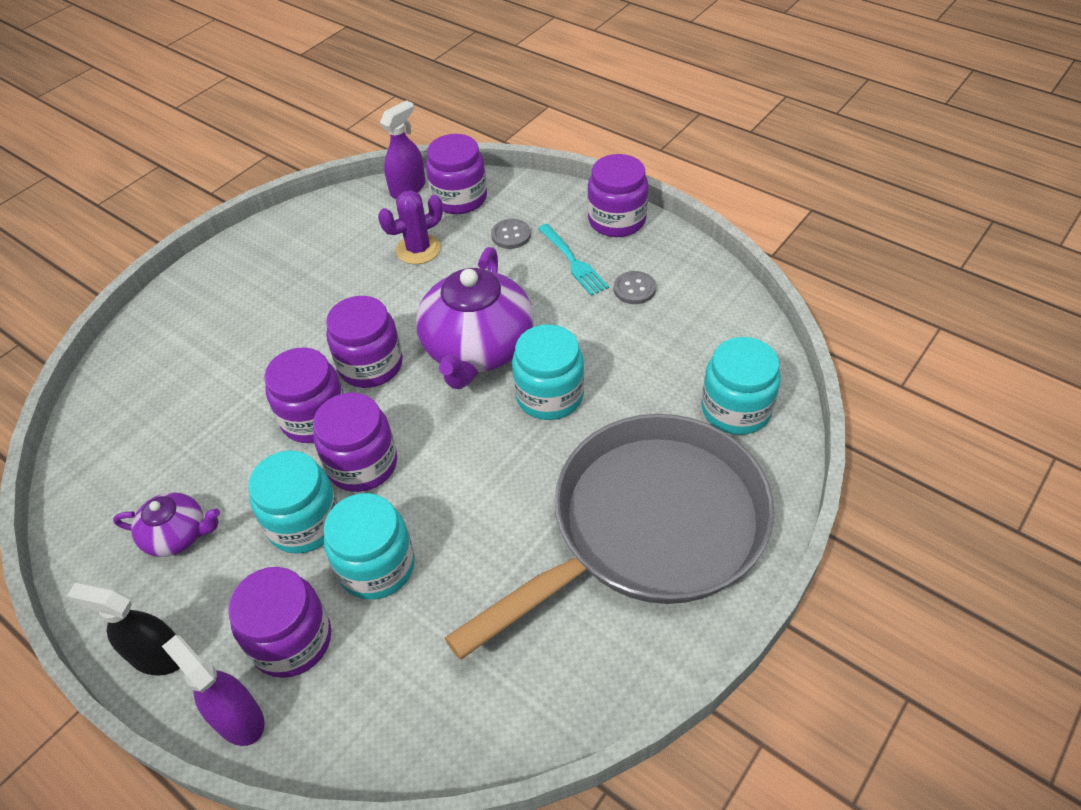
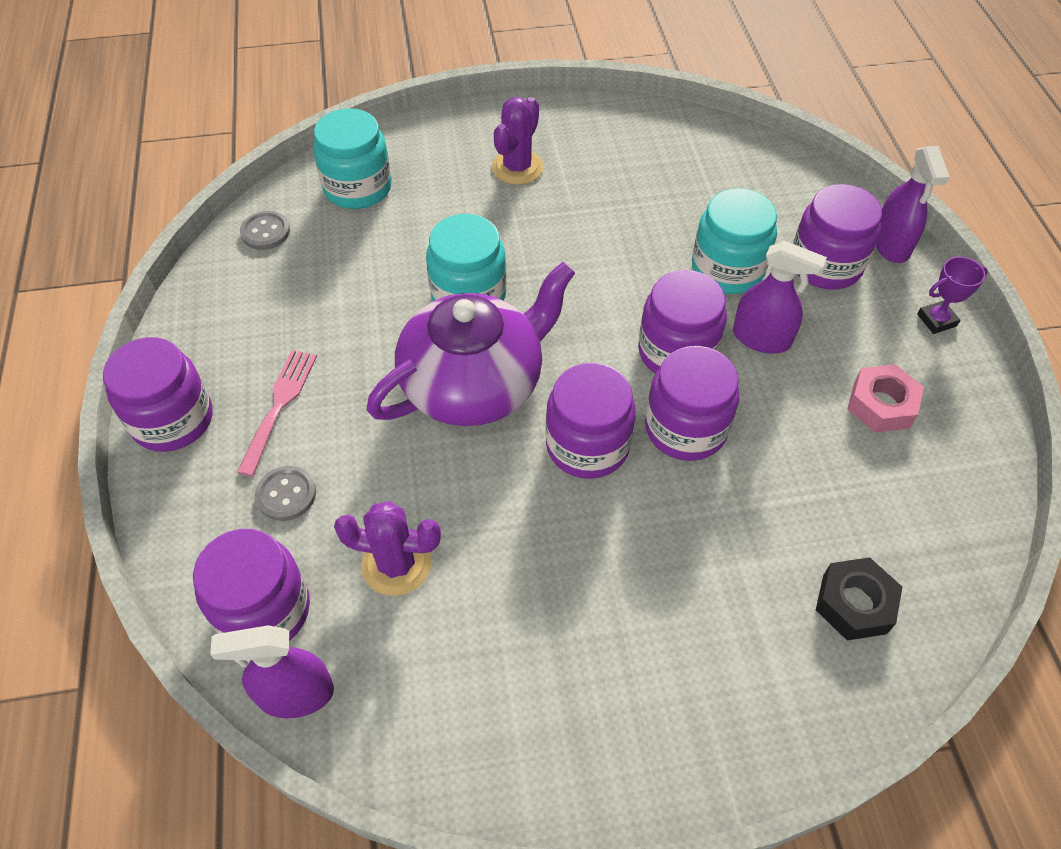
camera: 140 degrees left, 5 degrees up
black spray bottle [66,582,180,675] -> purple trophy [917,256,988,334]
purple teapot [113,492,220,557] -> pink nut [847,364,924,433]
turquoise jar [249,451,338,554] -> purple spray bottle [733,241,827,353]
grey pan [444,414,774,660] -> purple cactus [492,97,544,185]
turquoise fork [538,224,609,296] -> pink fork [237,350,317,477]
grey button [614,271,656,304] -> grey button moved to [240,211,290,250]
none -> black nut [816,557,902,641]

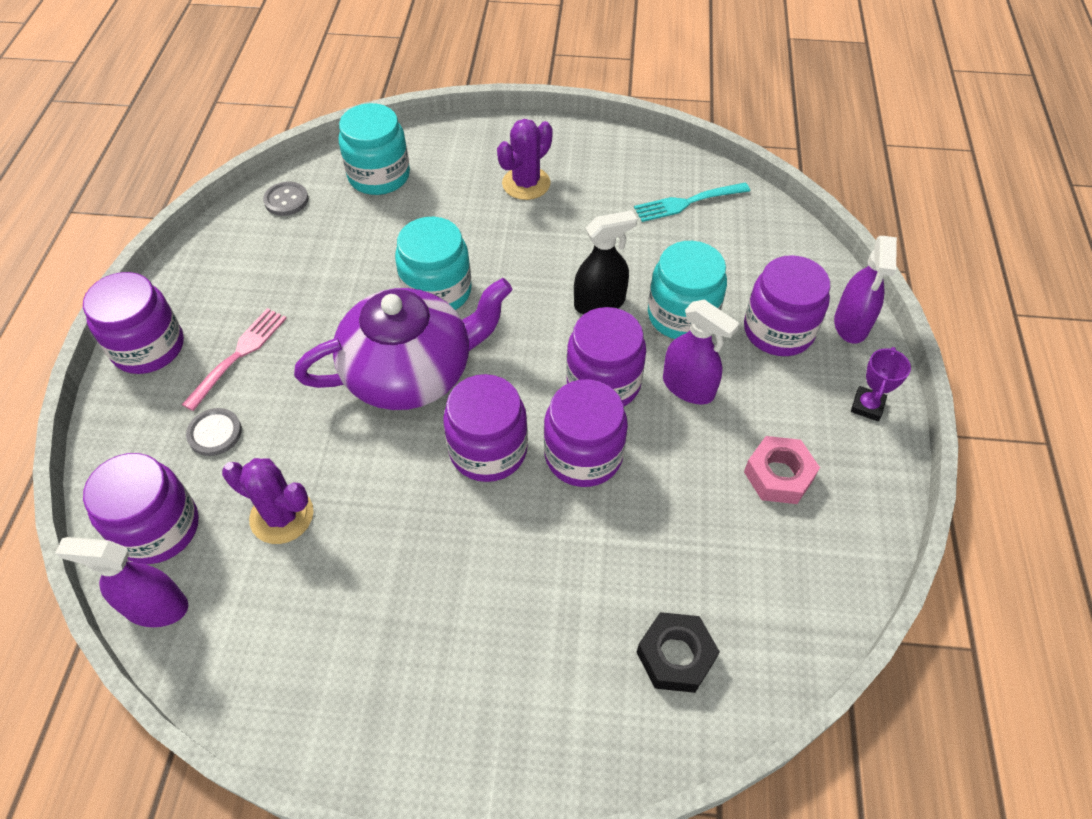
camera: 15 degrees right, 0 degrees up
purple trophy [917,256,988,334] -> purple trophy turned 60 degrees counterclockwise [851,347,911,421]
none -> black spray bottle [574,210,637,314]
none -> turquoise fork [634,182,750,222]

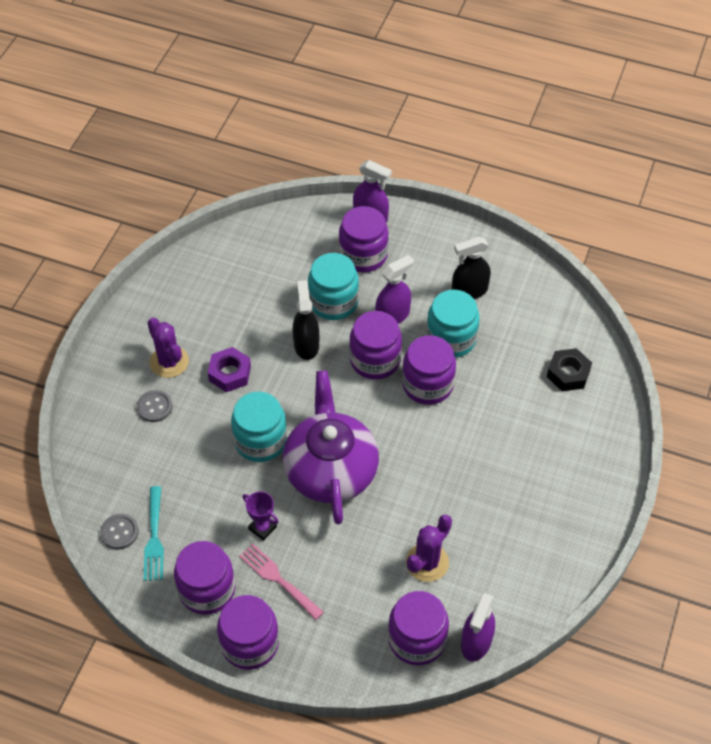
camera: 75 degrees left, 0 degrees up
grey button [186,408,242,456] -> grey button moved to [137,390,173,422]
turquoise jar [339,103,410,195] -> turquoise jar moved to [426,290,479,358]
purple jar [443,374,528,482] -> purple jar moved to [174,541,235,615]
turquoise fork [634,182,750,222] -> turquoise fork moved to [143,486,164,581]
pink nut [744,436,820,504] -> black spray bottle [452,237,491,299]
purple trophy [851,347,911,421] -> purple trophy moved to [242,491,279,541]
none -> purple nut [208,347,251,392]

